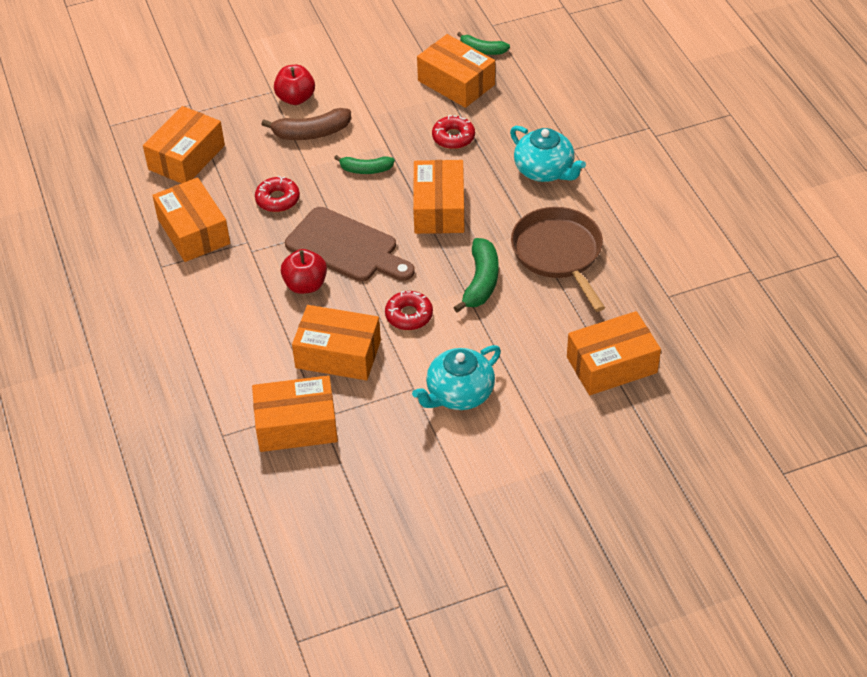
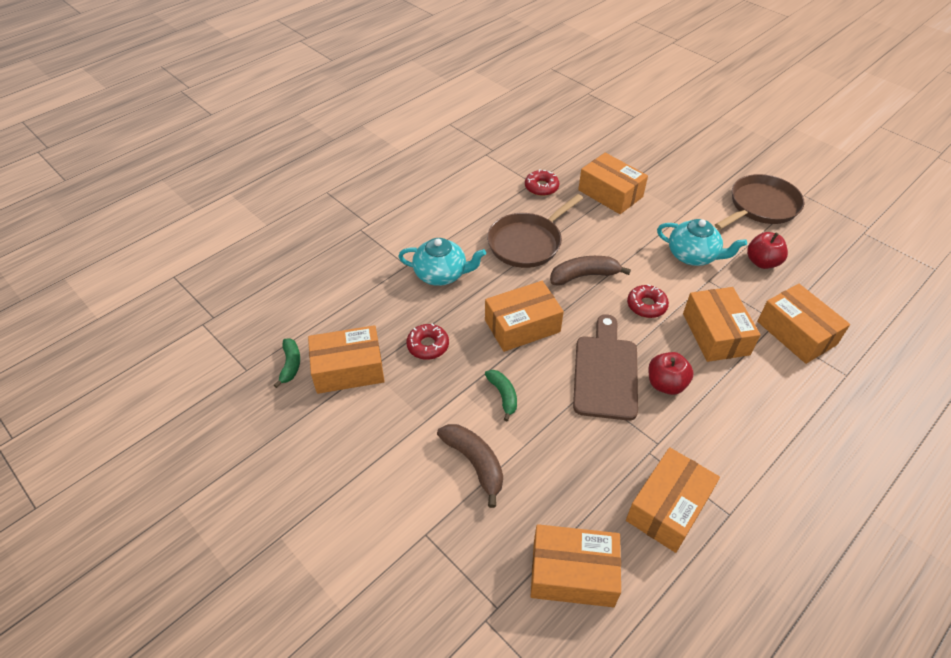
camera: 115 degrees left, 0 degrees up
red donut [255,176,300,212] -> red donut moved to [525,170,559,196]
red apple [274,65,315,105] -> red apple moved to [747,232,788,269]
orange box [417,34,495,108] -> orange box turned 60 degrees clockwise [308,325,385,394]
green banana [453,238,499,313] -> brown banana [550,256,631,286]
turquoise teapot [510,126,586,182] -> turquoise teapot turned 75 degrees clockwise [398,238,486,286]
none -> brown pan [715,174,804,230]

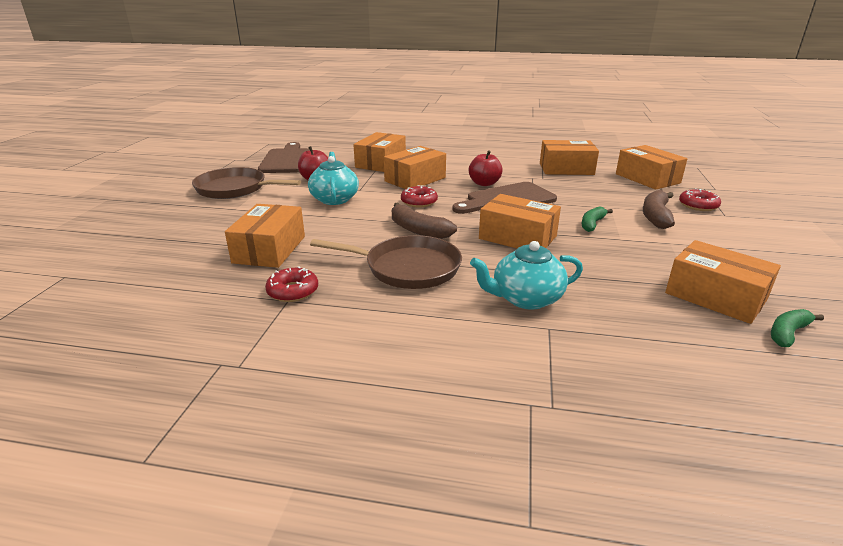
camera: 125 degrees left, 20 degrees down
turquoise teapot [398,238,486,286] -> turquoise teapot turned 75 degrees counterclockwise [470,241,583,310]
red donut [406,324,449,360] -> red donut moved to [679,189,721,211]
none -> brown cutting board [258,142,310,173]

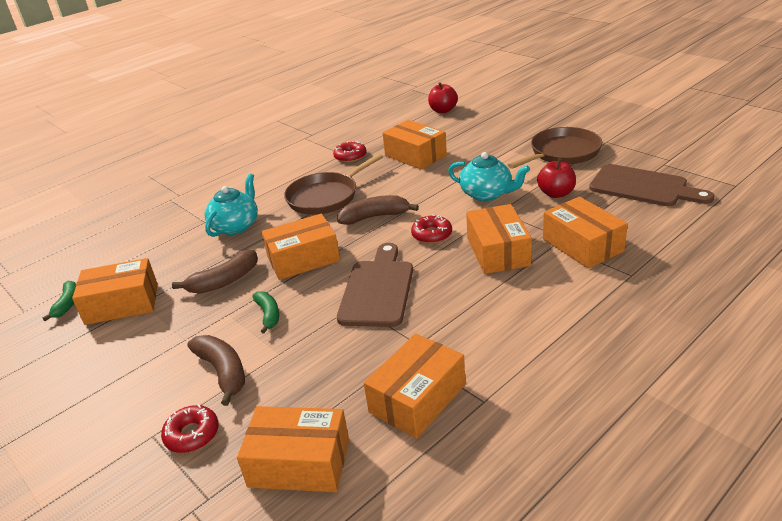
camera: 130 degrees right, 5 degrees up
red apple [469,150,503,186] -> red apple moved to [428,82,458,113]
none -> brown banana [172,249,258,294]

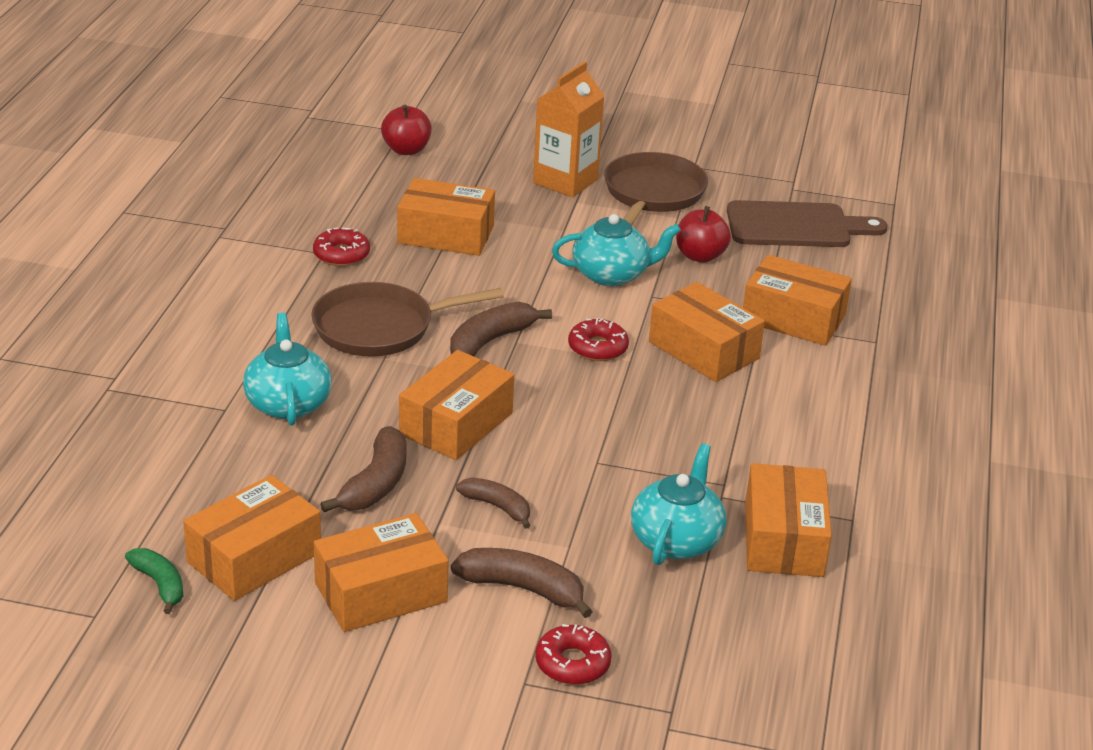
camera: 40 degrees left, 0 degrees up
orange box [237,406,349,492] -> orange box moved to [314,513,449,632]
green banana [252,291,279,334] -> brown banana [456,477,530,529]
brown pan [284,153,383,215] -> brown pan turned 60 degrees clockwise [311,282,504,356]
brown cutting board [337,243,413,327] -> none
none -> orange carton [533,61,604,197]
none -> turquoise teapot [631,443,726,565]

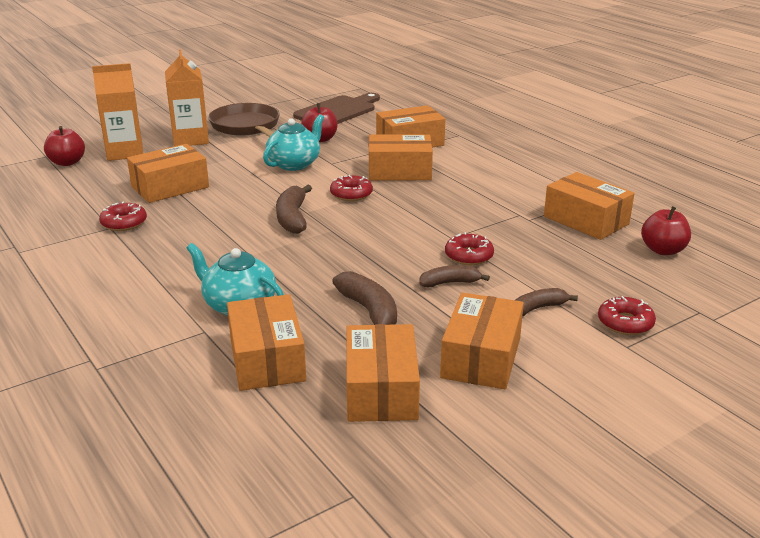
camera: 45 degrees left, 5 degrees down
green banana [125,548,183,614] -> none
brown pan [311,282,504,356] -> none
orange box [399,350,514,460] -> orange box moved to [227,294,306,391]
brown banana [451,548,593,618] -> brown banana [516,288,578,316], size x0.66
turquoise teapot [631,443,726,565] -> none
none -> orange carton [92,63,143,161]
none -> red donut [445,232,494,265]
none -> red apple [641,206,691,255]

